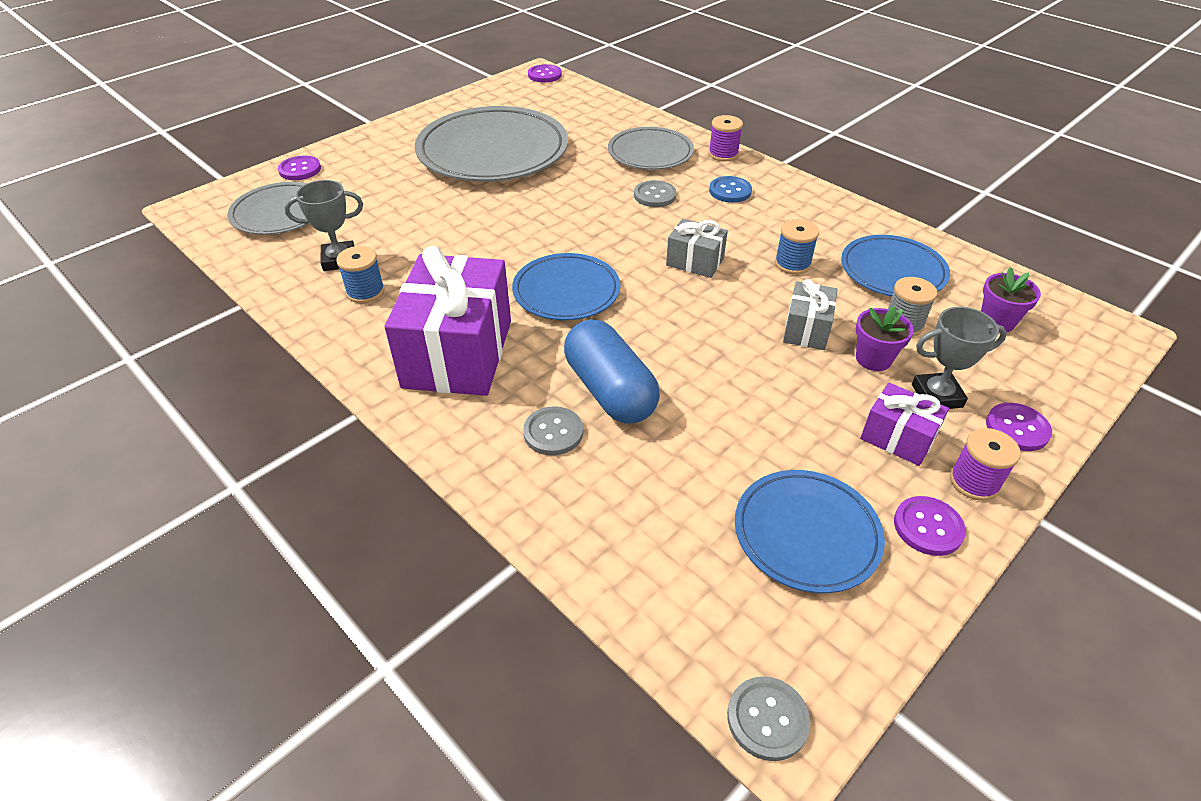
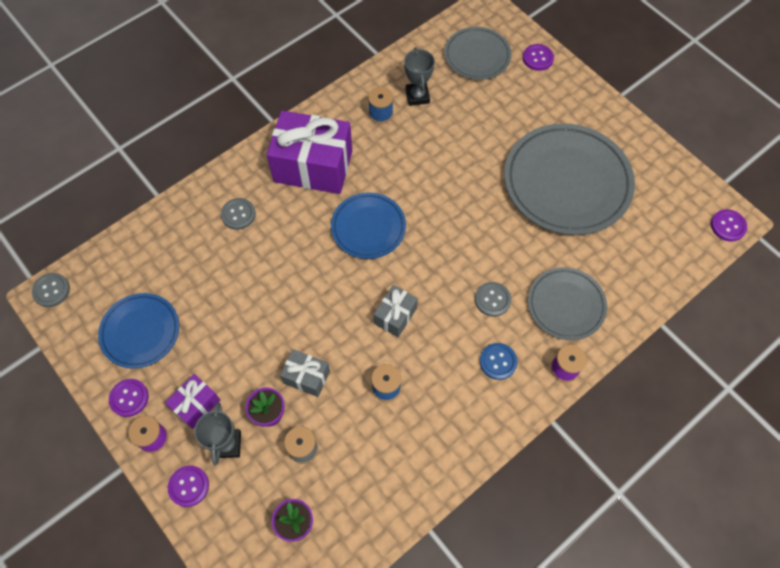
camera: 95 degrees right, 20 degrees up
blue capsule [564,319,660,424] -> none
blue plate [841,235,950,296] -> none

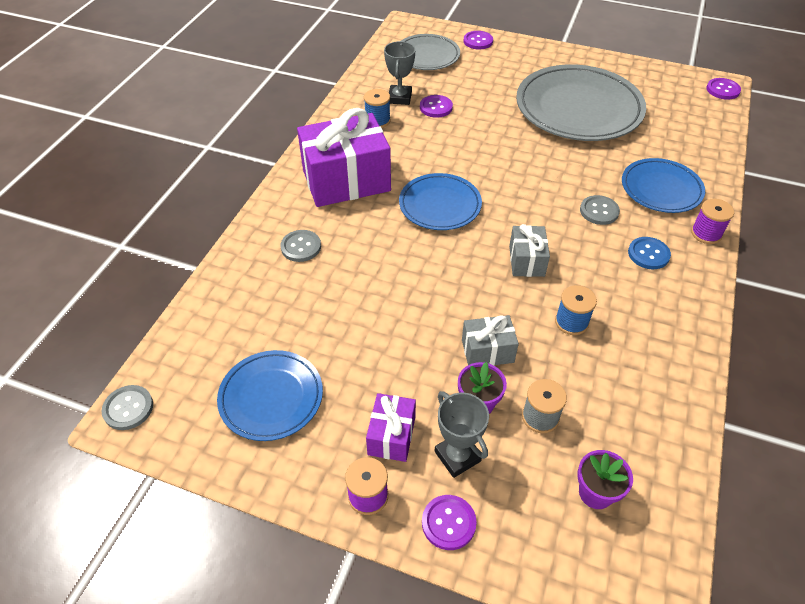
camera: 30 degrees left, 15 degrees down
purple button [109,379,149,417] -> purple button moved to [420,95,453,118]
grey trophy [404,47,435,106] -> grey trophy turned 45 degrees clockwise [384,41,415,105]
grey plate [528,267,607,340] -> blue plate [622,158,705,213]

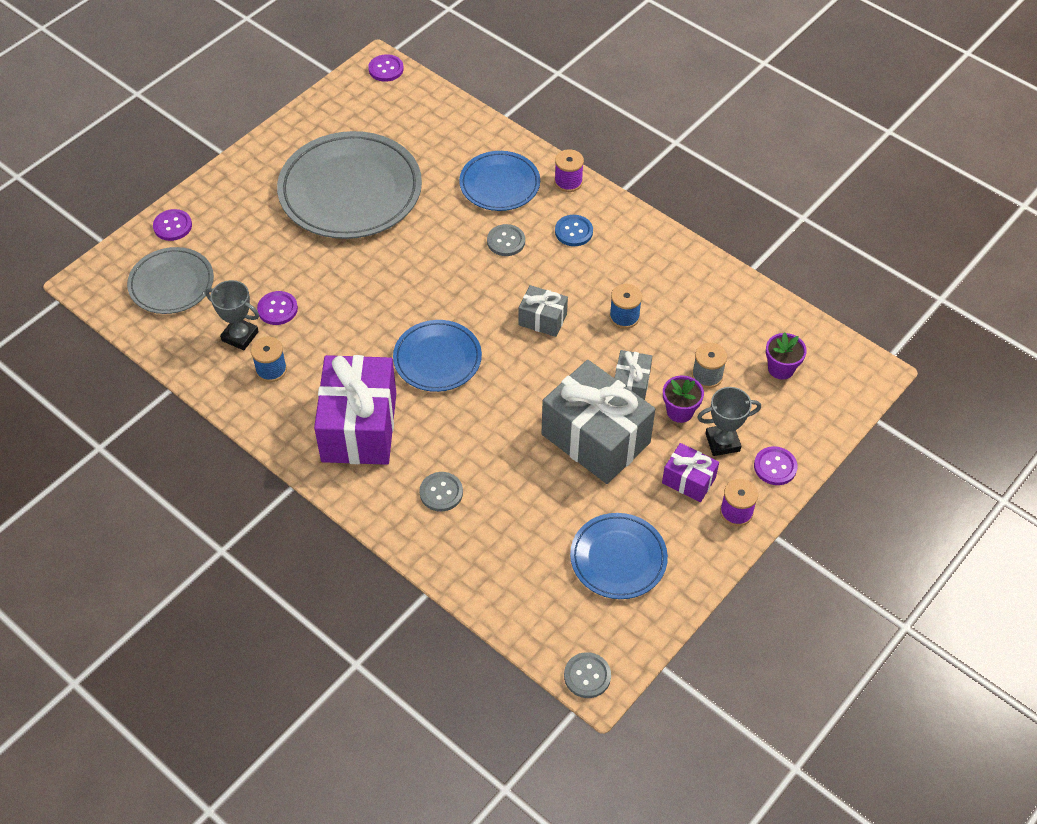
camera: 70 degrees left, 5 degrees up
none -> grey gift [542,360,655,484]

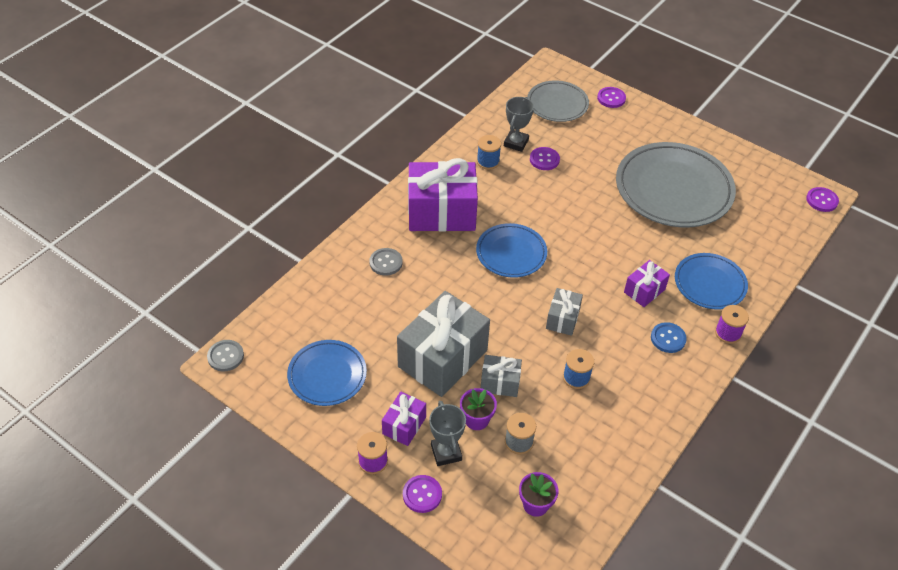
camera: 85 degrees right, 5 degrees down
grey button [487,224,525,256] -> purple gift [624,260,670,307]

